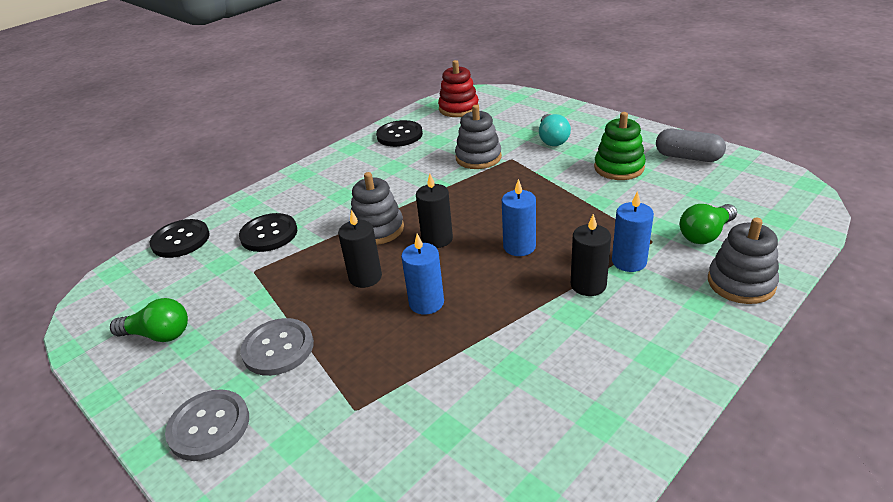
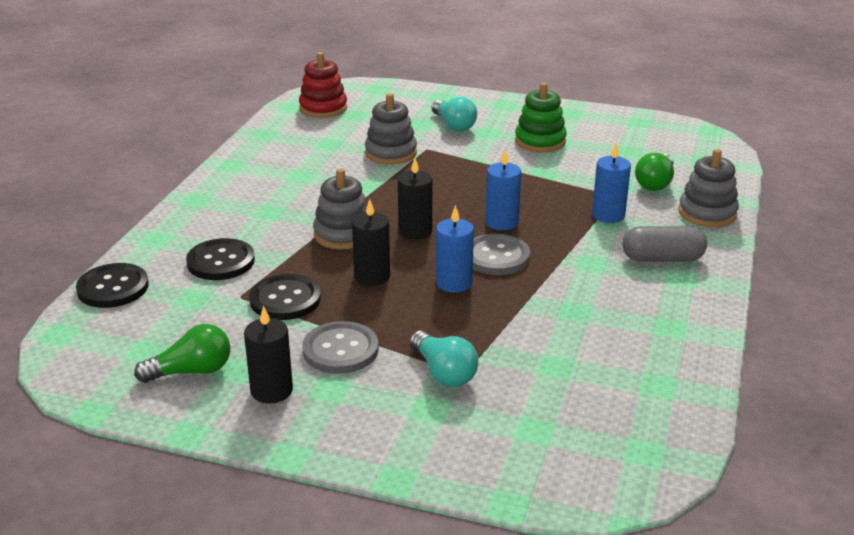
camera: 30 degrees left, 5 degrees down
grey button [165,389,249,461] -> grey button moved to [473,234,530,275]
black button [376,120,423,147] -> black button moved to [249,274,321,320]
black candle [571,214,611,296] -> black candle moved to [244,306,293,404]
grey capsule [656,129,726,162] -> grey capsule moved to [622,226,707,262]
none -> turquoise light bulb [410,331,478,387]

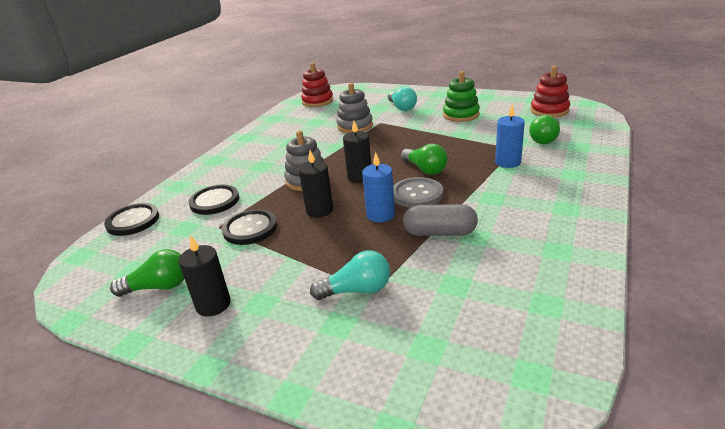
camera: 10 degrees right, 0 degrees up
grey button [302,321,379,374] -> none
turquoise light bulb [410,331,478,387] -> turquoise light bulb turned 75 degrees counterclockwise [310,250,390,300]
blue candle [485,150,521,230] -> green light bulb [401,144,448,175]
grey capsule [622,226,707,262] -> grey capsule moved to [403,204,478,236]
grey stacking toy [678,149,739,227] -> none
none -> red stacking toy [530,66,570,118]

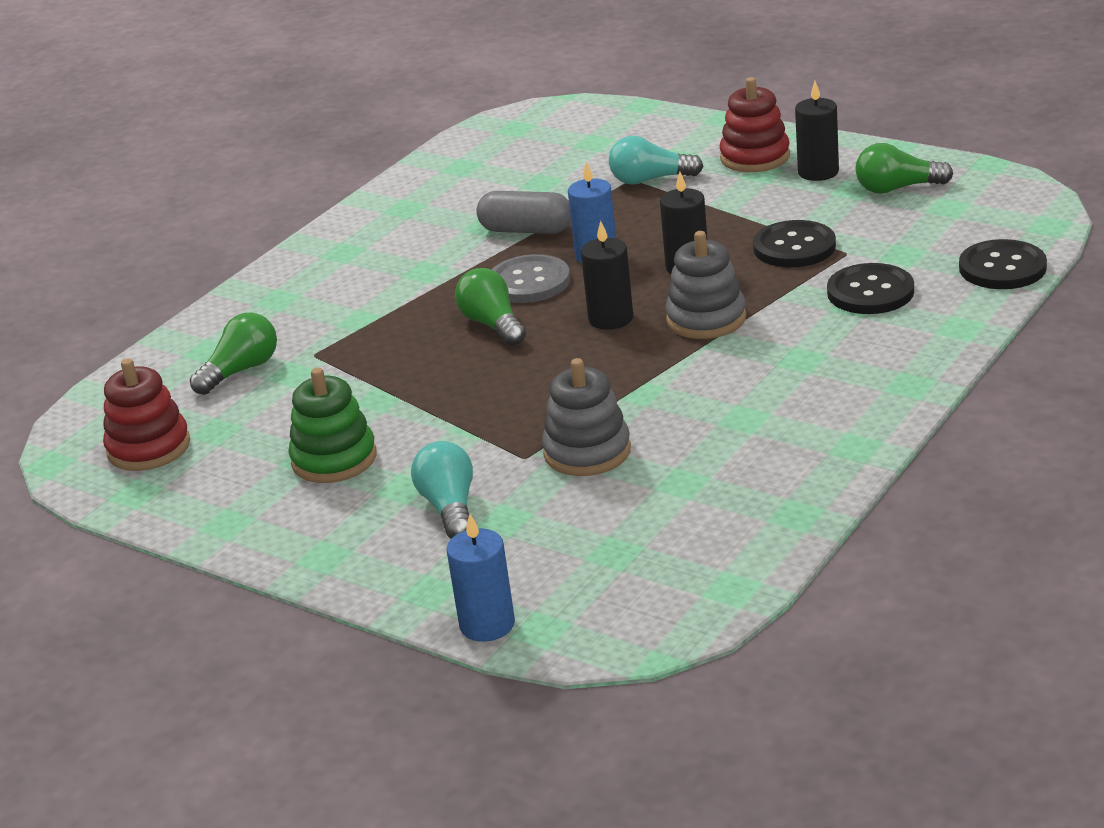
camera: 170 degrees left, 0 degrees up
red stacking toy [301,63,333,107] -> red stacking toy moved to [719,77,790,172]
blue candle [495,104,525,168] -> blue candle moved to [446,514,515,642]

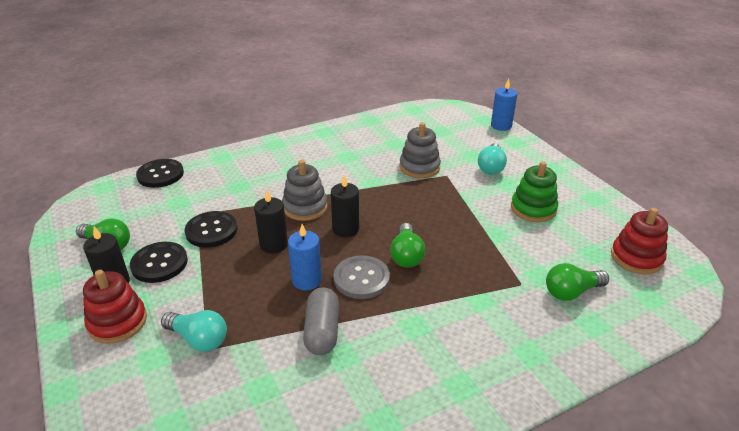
camera: 155 degrees left, 5 degrees up
grey capsule [476,191,571,234] -> grey capsule turned 45 degrees clockwise [303,287,339,355]
black button [827,263,914,314] -> black button moved to [130,242,188,283]

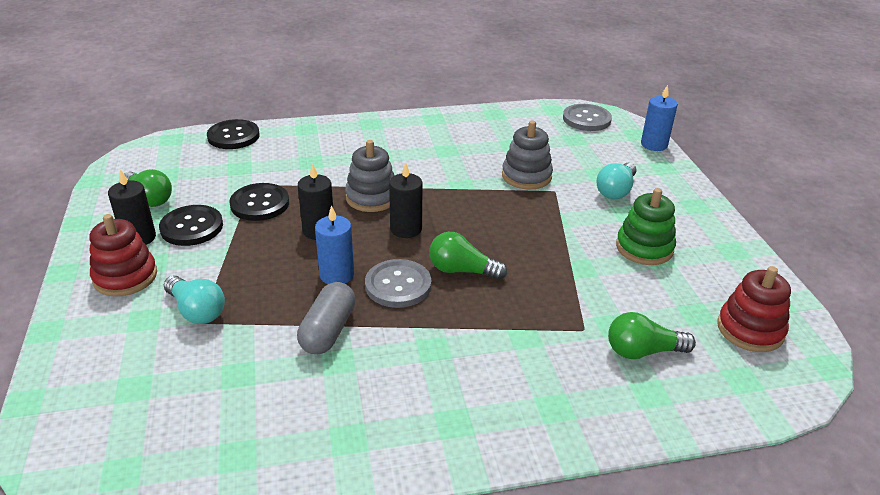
camera: 15 degrees right, 0 degrees up
green light bulb [390,223,425,268] -> green light bulb turned 90 degrees clockwise [429,232,507,280]
none -> grey button [563,104,612,131]

